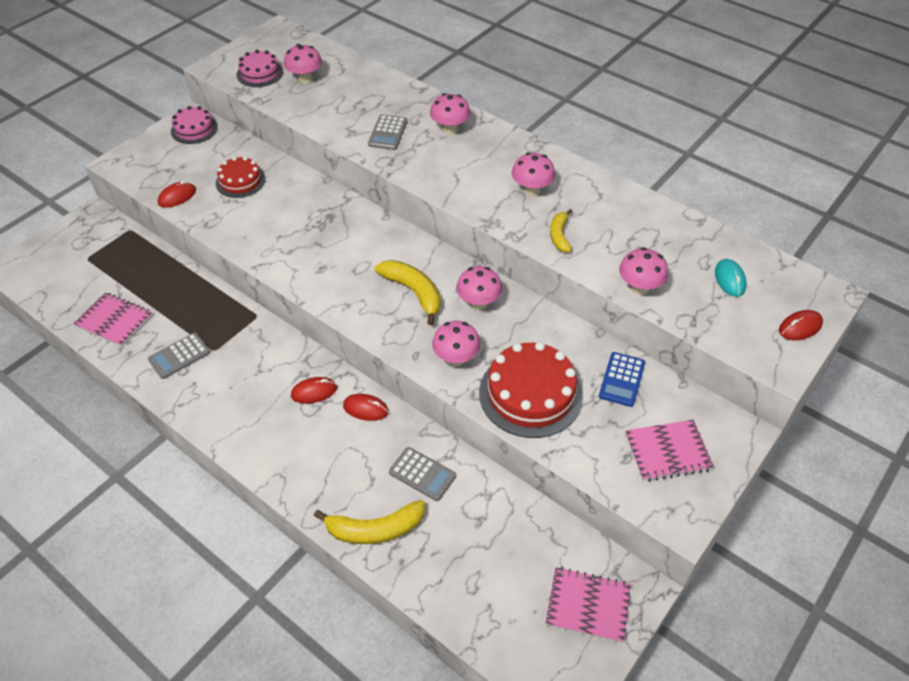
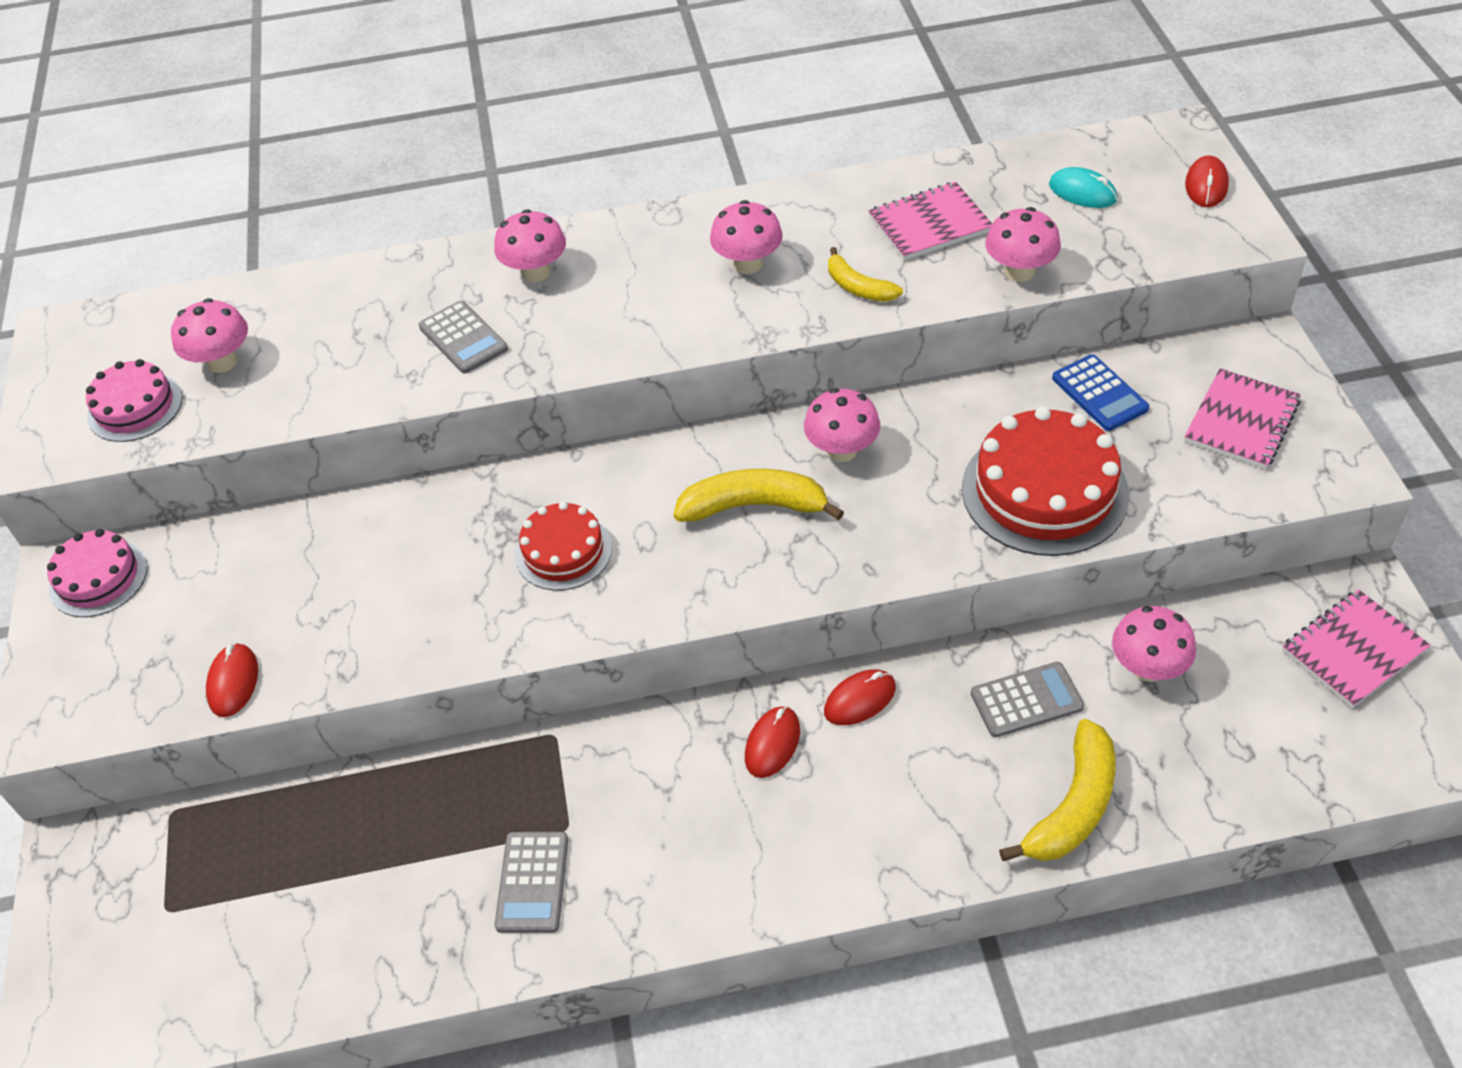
camera: 45 degrees left, 0 degrees up
pink notebook [73,292,152,347] -> pink notebook moved to [868,182,992,260]
red cake [216,157,265,198] -> red cake moved to [515,501,612,591]
pink mushroom [432,321,480,366] -> pink mushroom moved to [1112,606,1196,682]

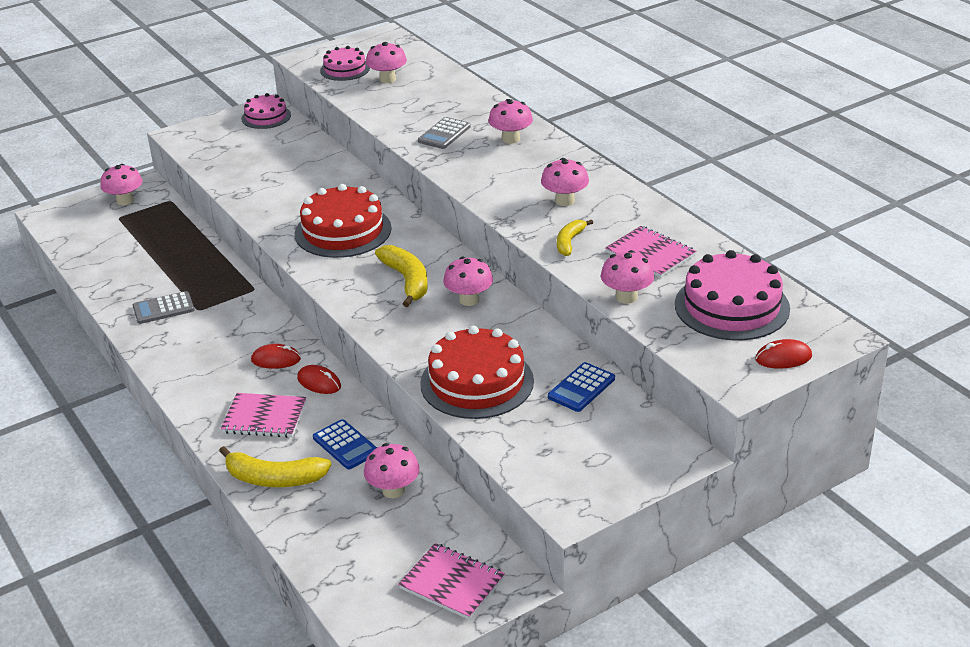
camera: 65 degrees right, 15 degrees down
red mouse [206,643,258,717] -> none
red cake [515,501,612,591] -> red cake [295,184,392,258], size x1.70
grey calculator [971,662,1084,738] -> blue calculator [313,419,377,469]
turquoise mouse [1049,167,1117,208] -> pink cake [675,250,790,341]
pink notebook [1184,368,1301,469] -> pink notebook moved to [221,393,306,438]
none -> pink mushroom [100,164,142,205]

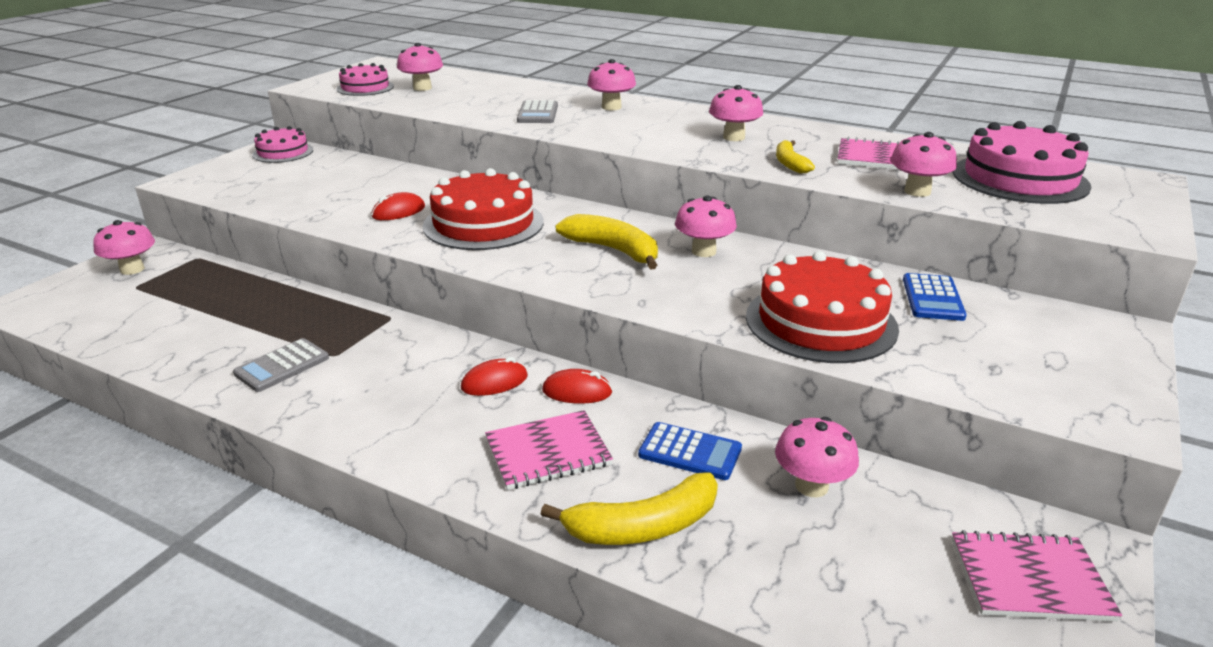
camera: 30 degrees left, 5 degrees down
red mouse [755,339,812,369] -> red mouse moved to [371,192,425,220]

